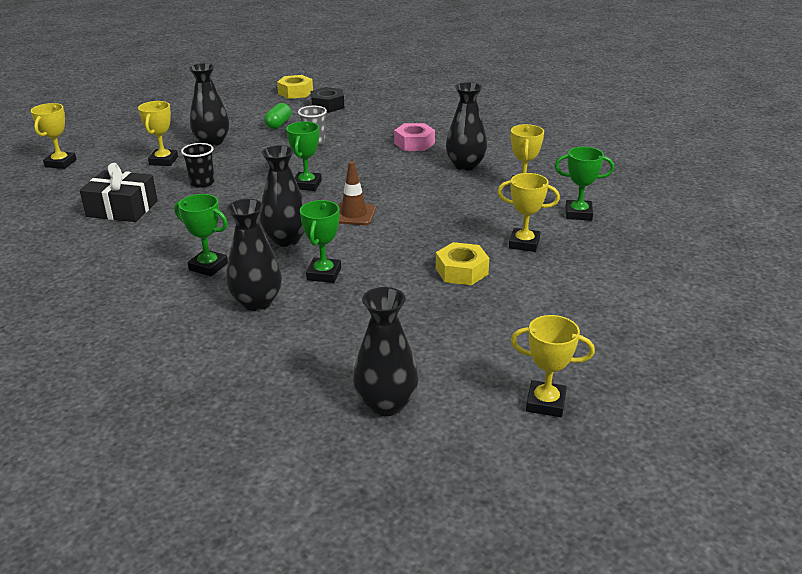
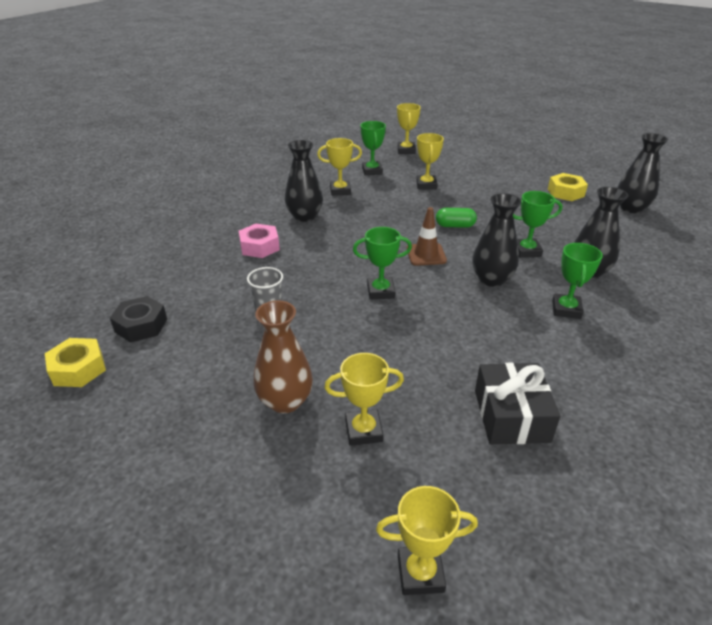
camera: 105 degrees left, 5 degrees up
black cup [181,143,215,188] -> none
black vase [189,63,230,146] -> brown vase [253,300,313,413]
green capsule [264,103,291,129] -> green capsule moved to [436,208,477,228]
yellow nut [436,242,489,285] -> yellow nut moved to [548,173,588,201]
yellow trophy [511,315,595,417] -> yellow trophy moved to [397,103,421,154]

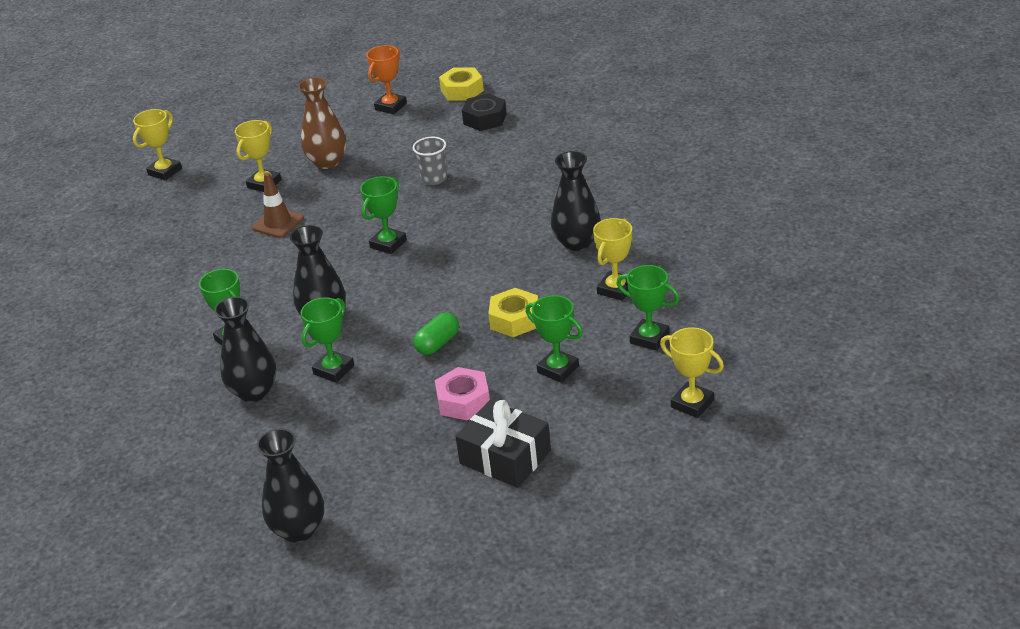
camera: 130 degrees right, 0 degrees up
pink nut [239,224,280,258] -> pink nut moved to [435,367,490,421]
brown traffic cone [406,207,447,266] -> brown traffic cone moved to [252,173,304,238]
yellow trophy [417,133,444,190] -> green trophy [526,295,583,383]
black gift [475,363,560,444] -> black gift moved to [455,400,551,488]
yellow nut [548,173,588,201] -> yellow nut moved to [488,288,538,337]
none -> orange trophy [366,45,407,114]

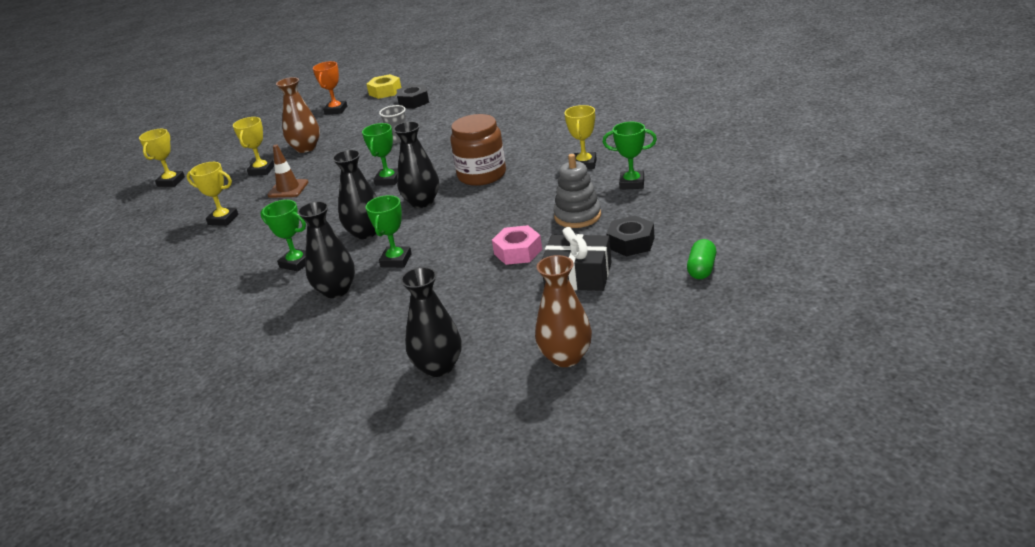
camera: 20 degrees left, 5 degrees down
green capsule [413,312,459,355] -> green capsule moved to [687,239,716,279]
yellow nut [488,288,538,337] -> none
green trophy [526,295,583,383] -> grey stacking toy [554,154,601,228]
black vase [551,151,601,251] -> black vase moved to [393,121,439,208]
yellow trophy [660,327,724,418] -> yellow trophy moved to [187,162,238,226]
none -> brown jar [450,114,506,186]
none -> brown vase [535,255,592,367]
none -> black nut [606,216,654,256]

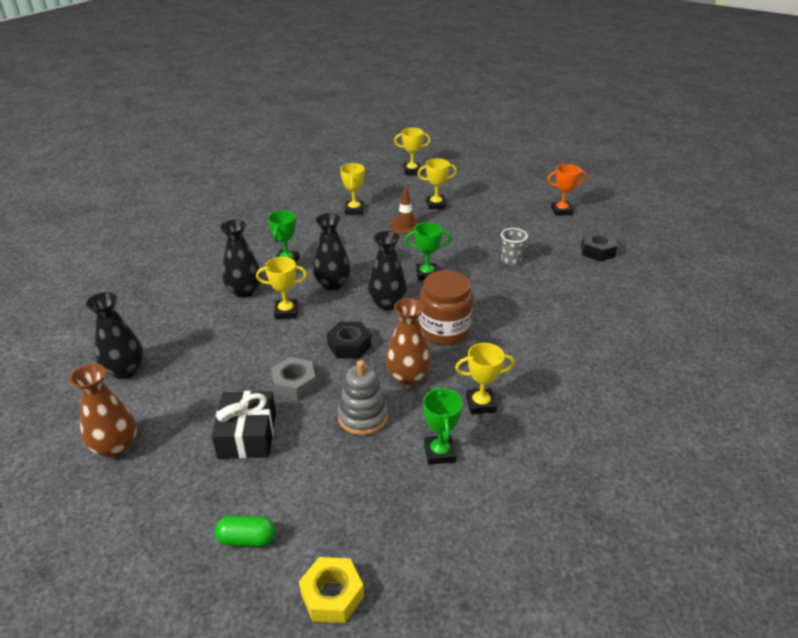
camera: 70 degrees right, 5 degrees up
brown vase [276,77,320,153] -> brown vase moved to [385,298,431,386]
green trophy [366,195,412,267] -> yellow trophy [256,257,307,319]
yellow nut [367,74,401,99] -> yellow nut moved to [299,557,364,623]
pink nut [492,225,542,265] -> grey nut [271,357,317,401]
black nut [606,216,654,256] -> black nut moved to [327,322,371,359]

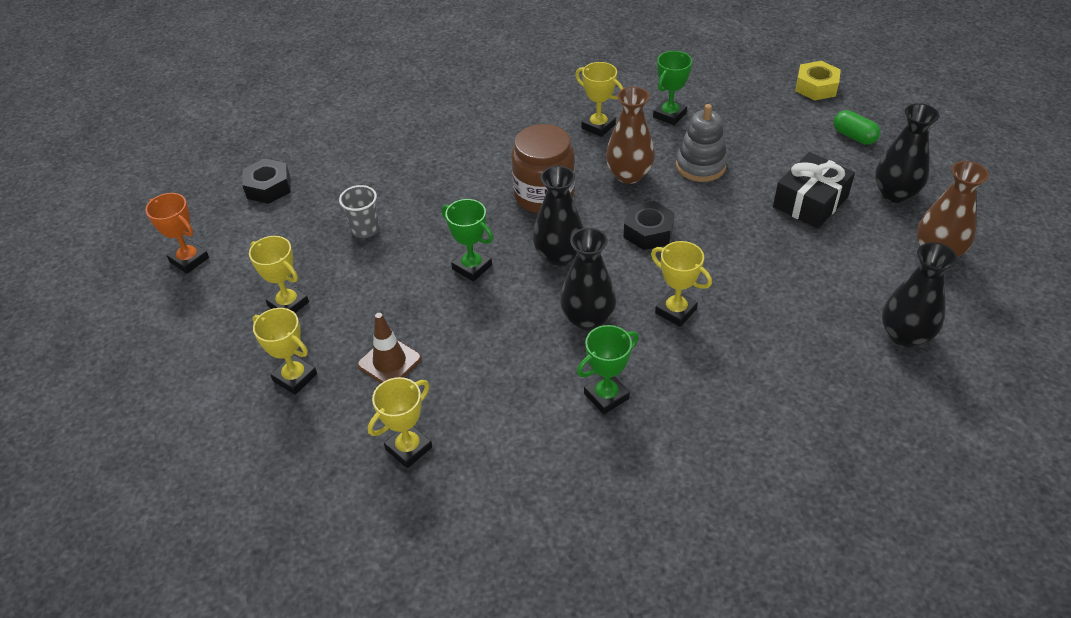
camera: 135 degrees left, 10 degrees up
black vase [220,220,261,298] -> black vase moved to [875,103,939,203]
grey nut [271,357,317,401] -> none
yellow trophy [394,128,431,175] -> yellow trophy moved to [249,236,309,313]

